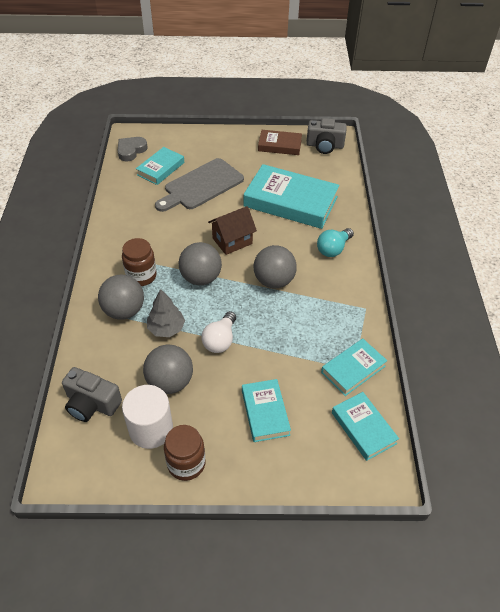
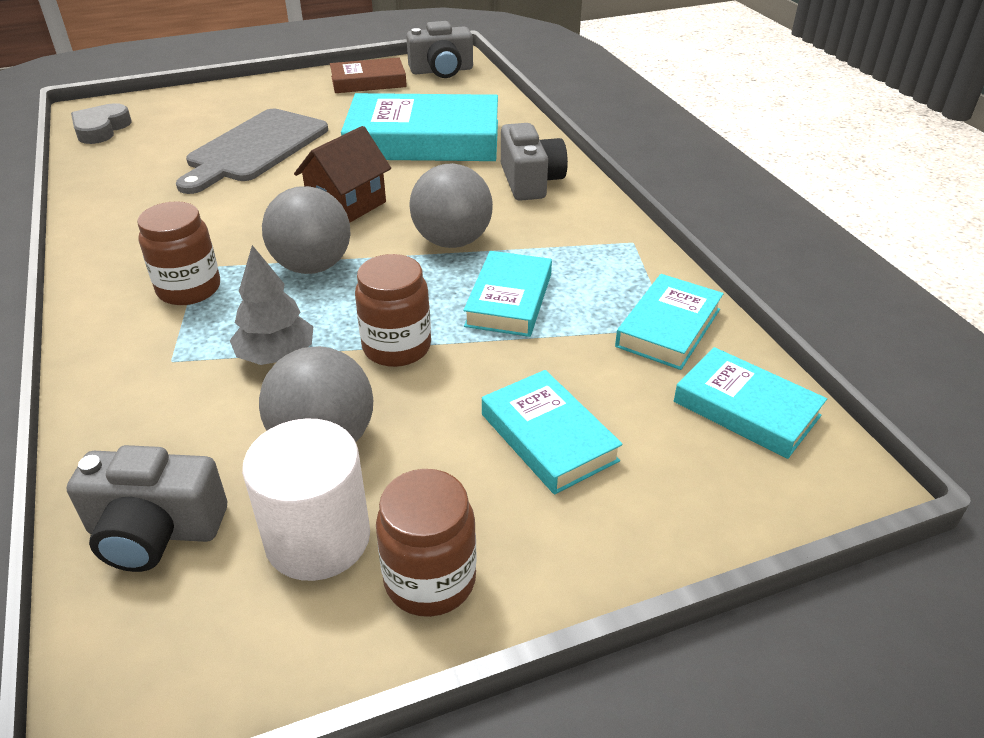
camera: 20 degrees left, 10 degrees down
grey ball [98,275,144,319] -> none
turquoise book [136,147,184,185] -> turquoise book moved to [463,251,552,337]
white light bulb [201,311,236,353] -> brown jar [355,254,431,367]
turquoise light bulb [317,228,354,257] -> grey camera [501,123,568,201]

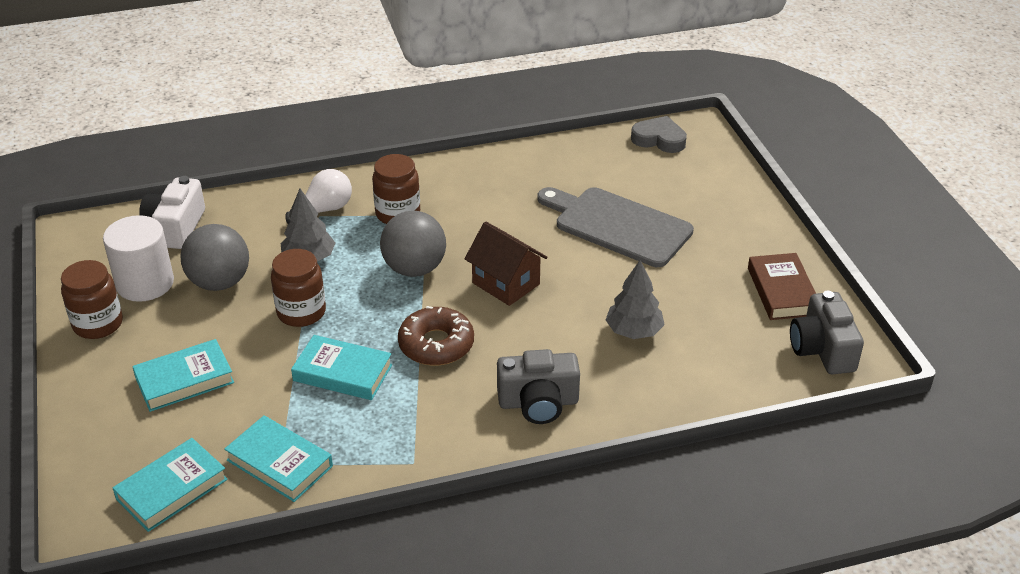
camera: 95 degrees right, 0 degrees up
grey camera [66,445,227,572] -> white camera [139,176,205,249]
turquoise book [341,93,498,161] -> grey tree [606,260,665,339]
grey ball [410,163,493,248] -> brown donut [398,306,474,365]
none -> white light bulb [286,169,352,224]

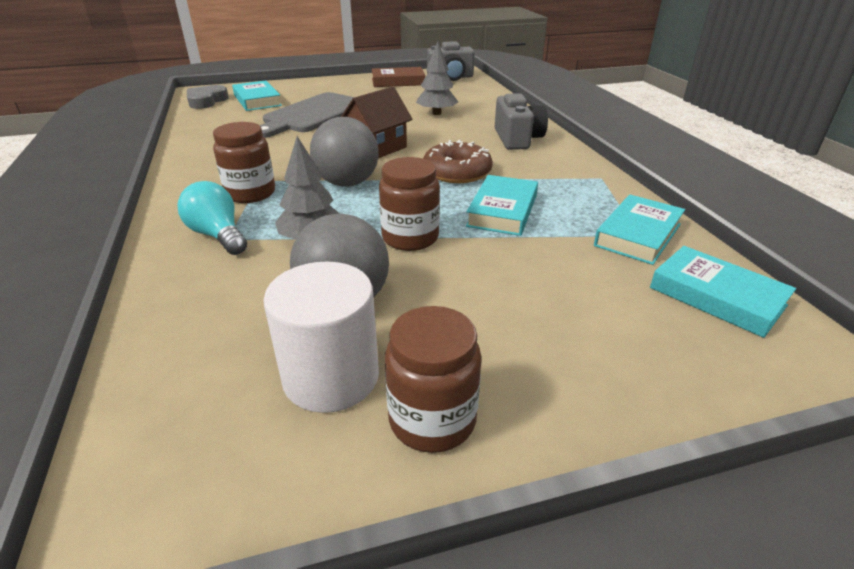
camera: 90 degrees left, 5 degrees down
turquoise book [132,339,234,412] -> turquoise book moved to [232,80,282,111]
white camera [139,176,205,249] -> none
white light bulb [286,169,352,224] -> turquoise light bulb [177,181,247,255]

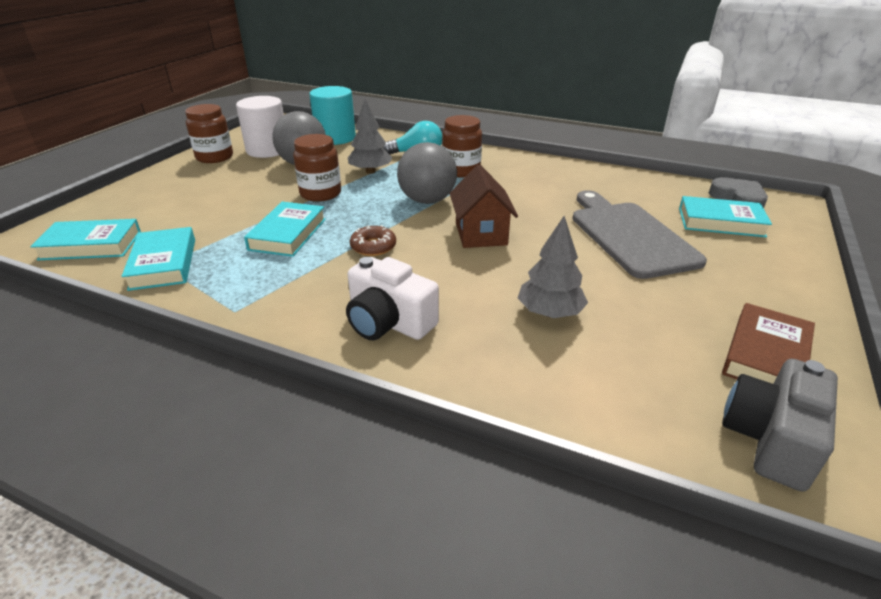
camera: 130 degrees right, 0 degrees up
brown donut [423,140,493,183] -> brown donut [350,225,396,256], size x0.63
turquoise book [466,175,538,236] -> turquoise book turned 45 degrees clockwise [244,202,326,257]
grey camera [495,93,548,150] -> white camera [346,257,439,340]
none -> turquoise cylinder [309,86,356,145]

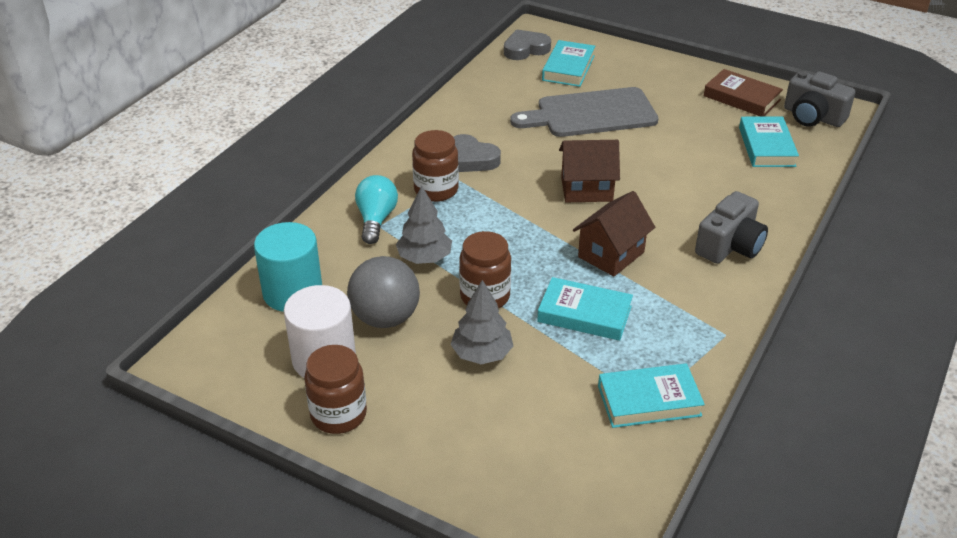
camera: 85 degrees left, 5 degrees up
turquoise book [30,219,141,260] -> turquoise book moved to [739,117,799,167]
white camera [346,257,439,340] -> grey camera [695,191,768,264]
brown donut [350,225,396,256] -> brown house [573,191,655,276]
grey ball [397,142,457,204] -> none
grey tree [518,216,588,318] -> grey tree moved to [450,280,513,364]
none -> grey heart [454,134,501,172]

